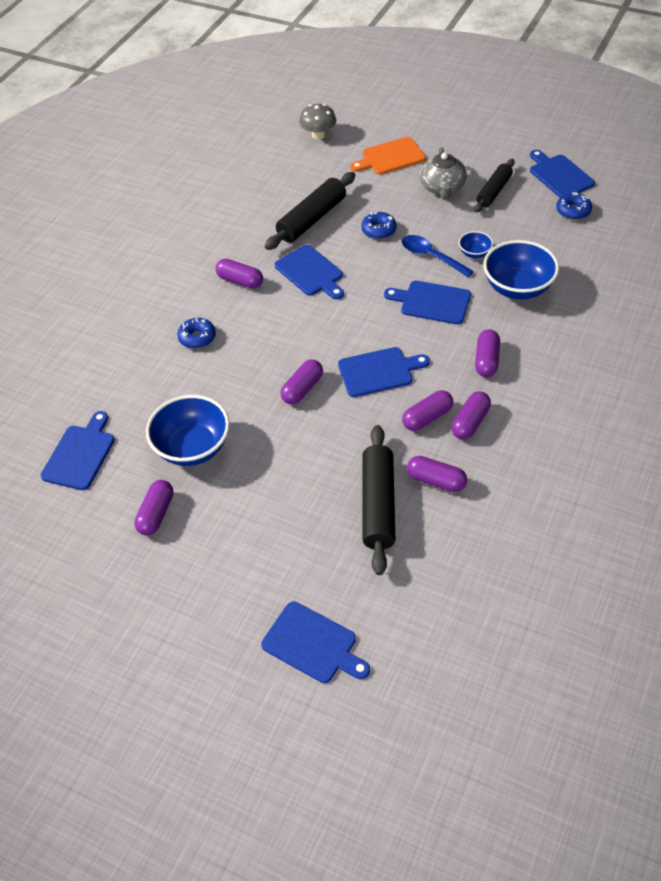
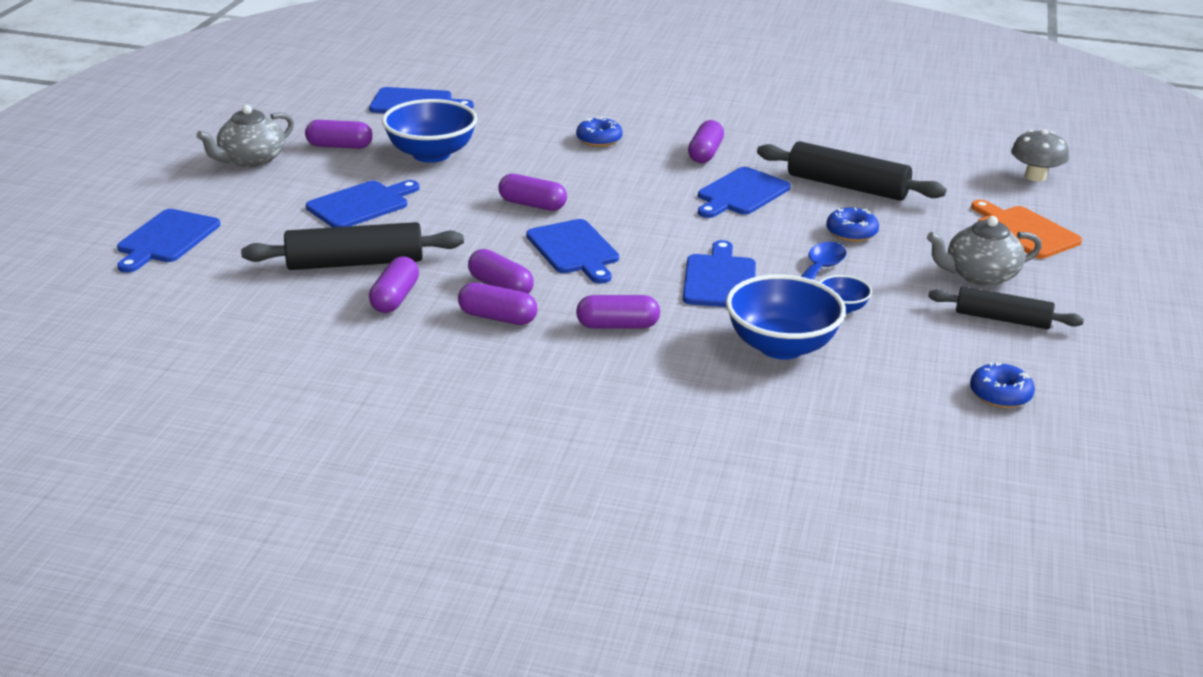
camera: 75 degrees right, 20 degrees down
blue cutting board [530,150,595,198] -> blue cutting board moved to [306,180,419,227]
none -> grey teapot [196,105,294,167]

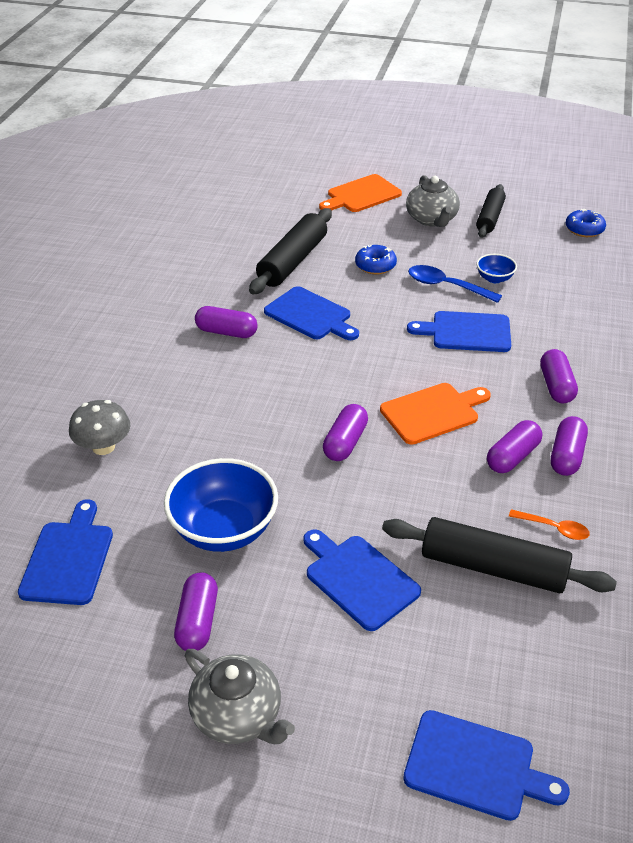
camera: 90 degrees left, 10 degrees up
black rolling pin [241,222,464,270] -> black rolling pin turned 60 degrees counterclockwise [382,517,617,593]
purple capsule [369,257,419,313] -> orange spoon [509,509,590,540]
blue cutting board [526,219,619,284] -> orange cutting board [380,383,491,445]
blue donut [576,117,623,147] -> none
blue bowl [726,274,846,359] -> none
grey mushroom [1011,129,1069,181] -> grey mushroom moved to [69,400,131,455]

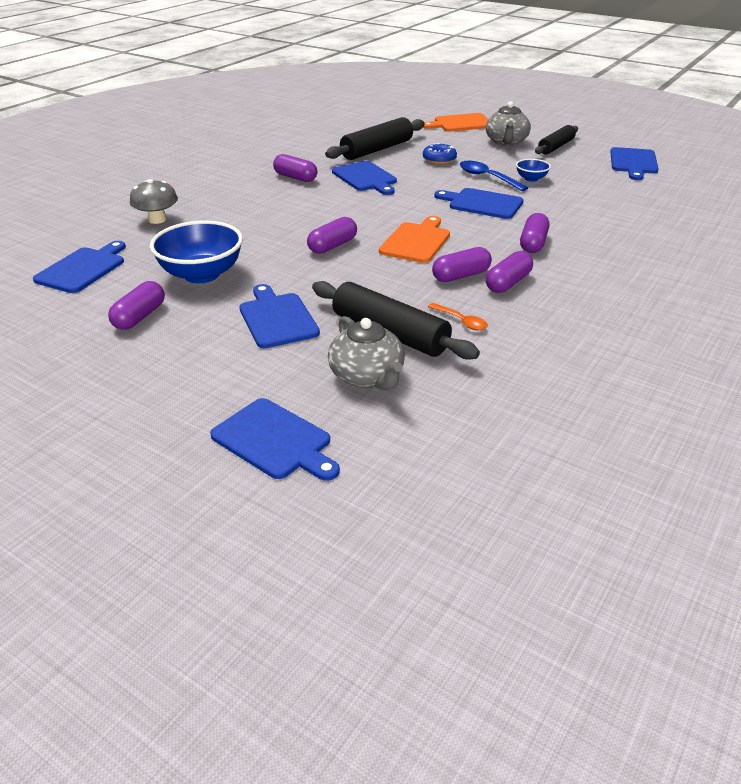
camera: 20 degrees right, 5 degrees down
grey teapot [185,649,295,744] -> grey teapot moved to [328,316,405,390]
orange cutting board [380,383,491,445] -> orange cutting board turned 60 degrees counterclockwise [379,216,450,263]
blue donut [566,209,606,237] -> blue cutting board [610,147,658,180]

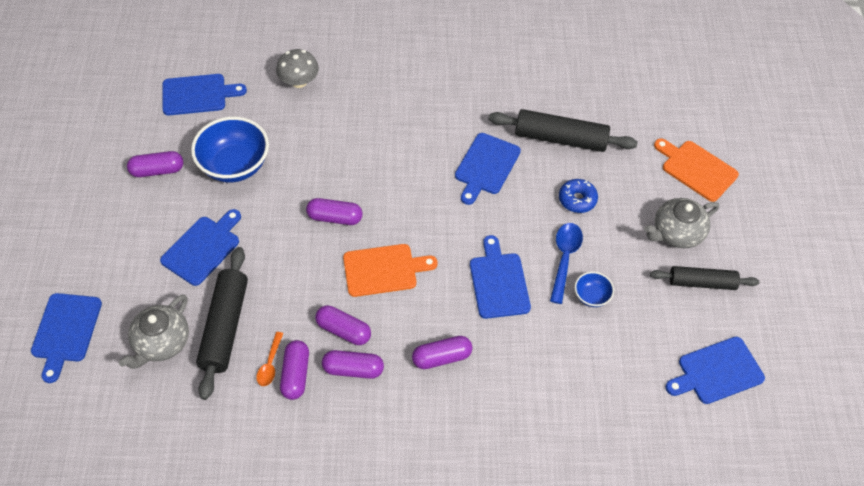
camera: 55 degrees right, 20 degrees up
purple capsule [273,154,317,182] -> purple capsule moved to [280,340,309,400]

